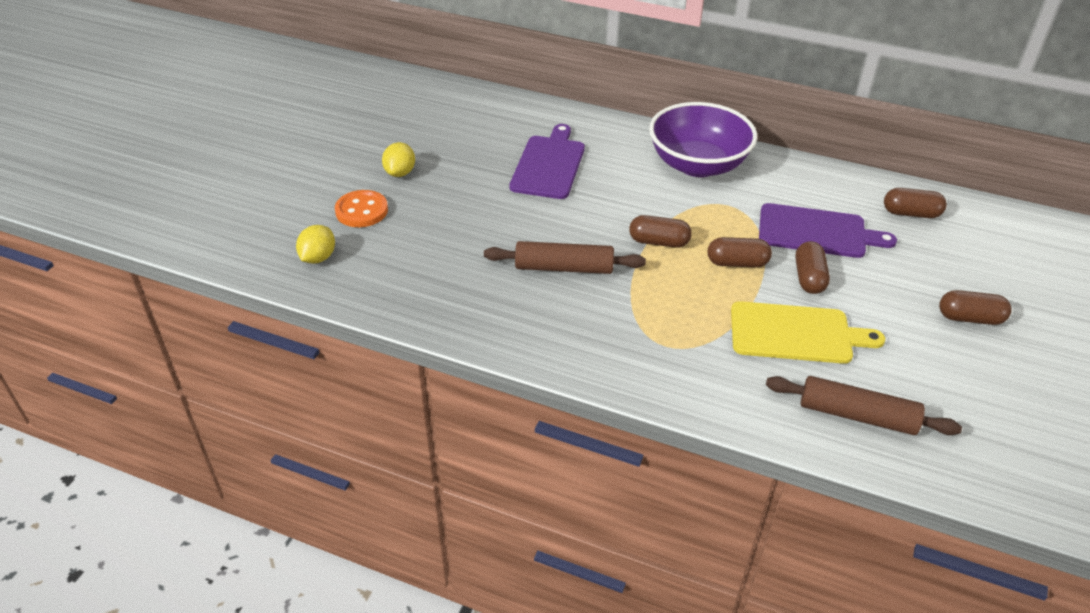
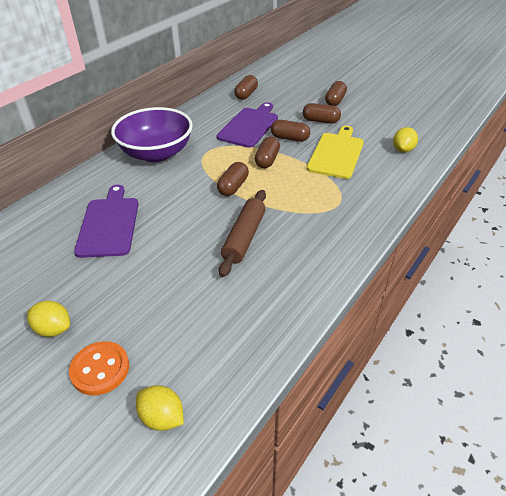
camera: 75 degrees left, 0 degrees up
purple cutting board [509,124,585,199] -> purple cutting board turned 60 degrees clockwise [74,185,139,258]
brown rolling pin [766,376,962,435] -> yellow lemon [393,127,418,153]
none -> brown capsule [303,103,341,124]

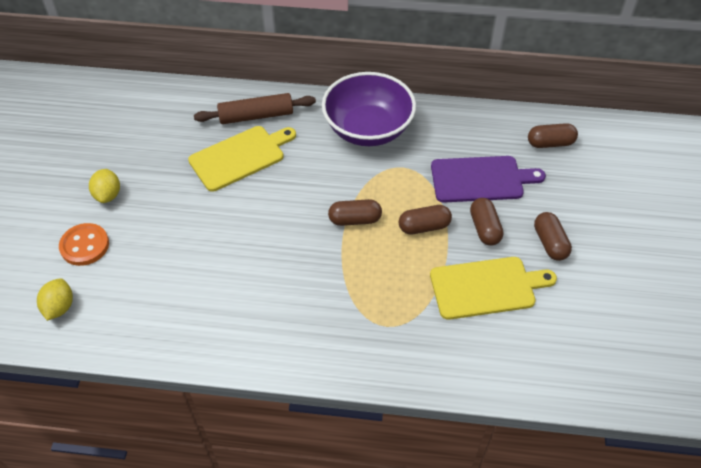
camera: 60 degrees right, 10 degrees up
purple cutting board [74,185,139,258] -> yellow cutting board [188,126,296,192]
brown rolling pin [219,190,266,277] -> brown rolling pin moved to [194,93,316,124]
brown capsule [325,81,347,106] -> none
yellow lemon [393,127,418,153] -> none

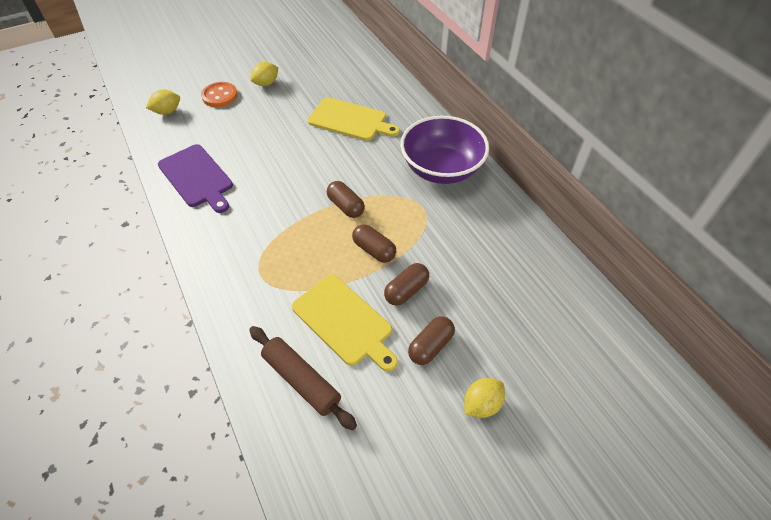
camera: 55 degrees right, 0 degrees up
brown rolling pin [194,93,316,124] -> brown rolling pin moved to [249,326,357,430]
purple cutting board [431,156,546,203] -> purple cutting board moved to [158,144,233,213]
brown capsule [528,123,578,148] -> none
none -> yellow lemon [465,378,505,418]

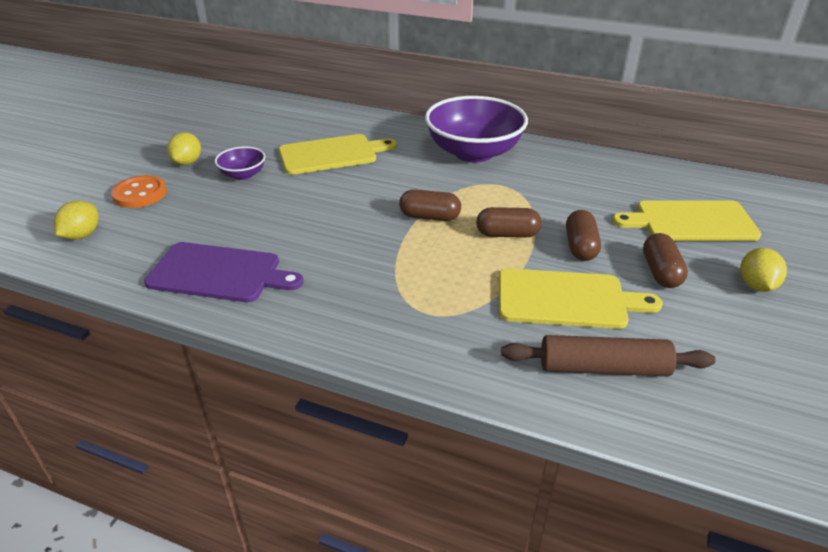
camera: 40 degrees left, 15 degrees down
none -> purple bowl [215,146,265,180]
none -> yellow cutting board [612,200,761,241]

